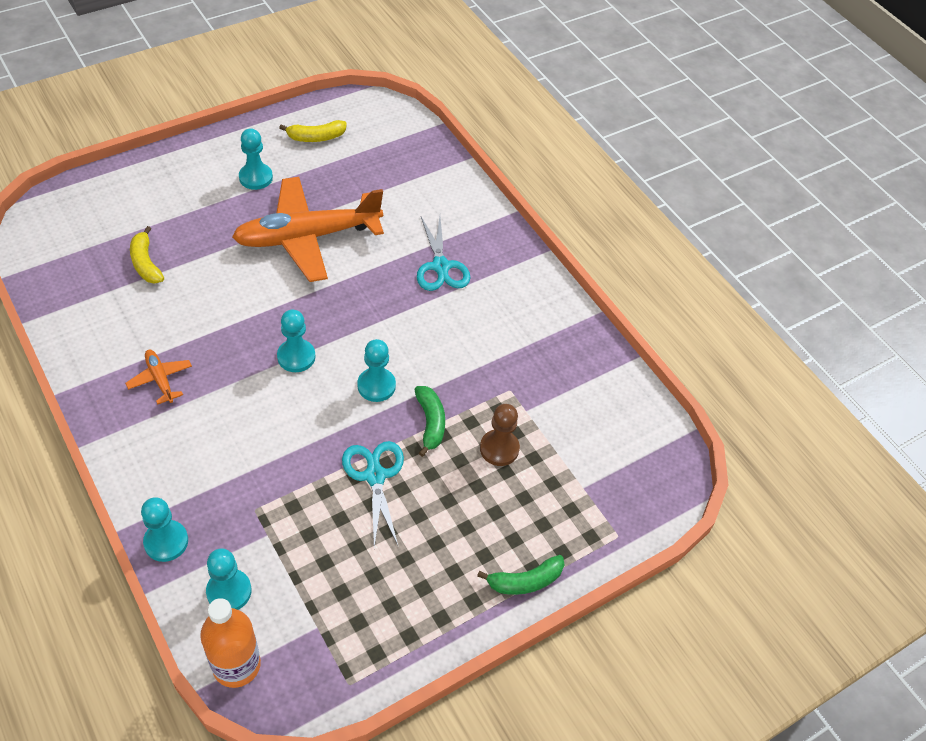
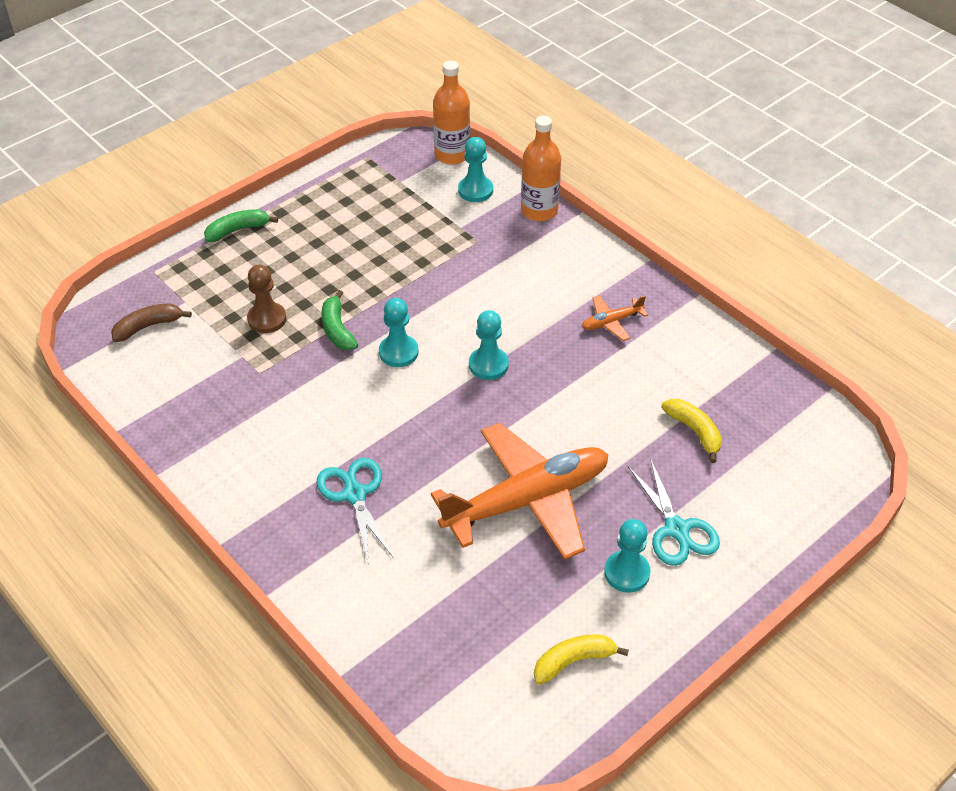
camera: 175 degrees right, 5 degrees down
orange plane [125,350,192,405] -> orange plane turned 105 degrees clockwise [582,295,648,341]
turquoise pawn [141,497,188,562] -> orange bottle [521,116,561,221]
turquoise scissors [342,441,404,547] -> turquoise scissors moved to [628,458,720,566]
none -> brown banana [111,303,192,342]

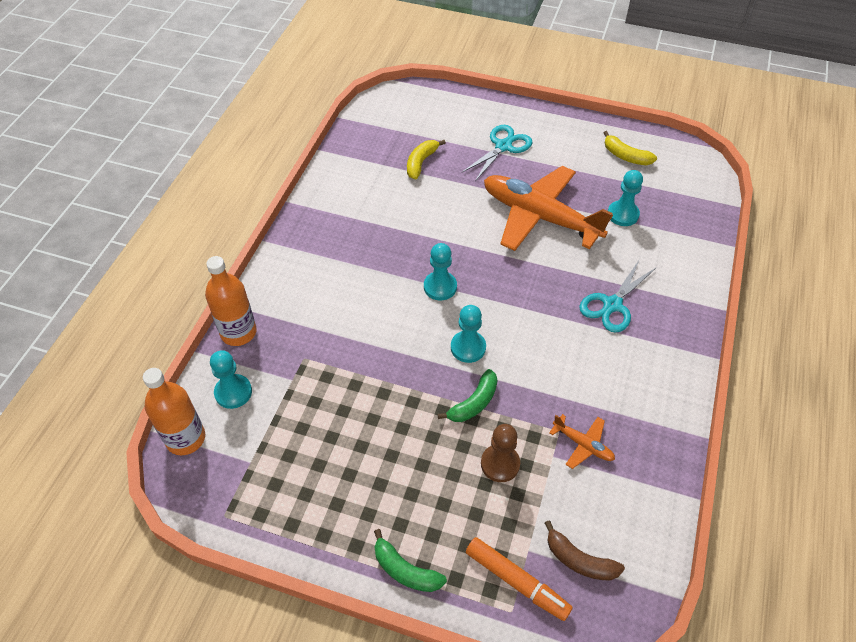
camera: 120 degrees left, 5 degrees up
orange plane [582,295,648,341] -> orange plane moved to [549,414,615,469]
turquoise pawn [604,519,650,593] -> turquoise pawn moved to [608,170,643,226]
none -> orange marker [466,537,573,621]

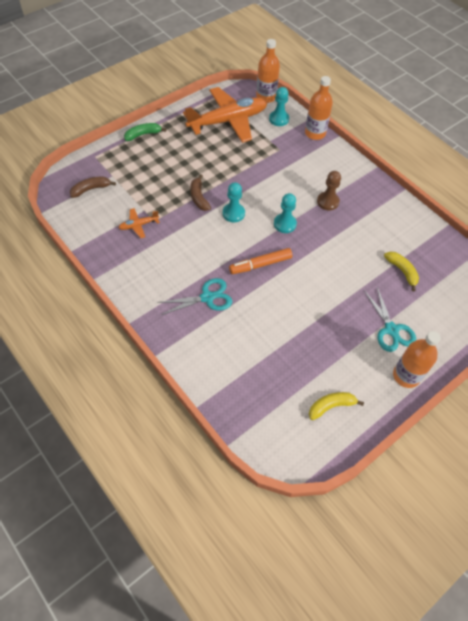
camera: 120 degrees right, 5 degrees up
green banana [438,369,497,422] -> brown banana [190,175,211,211]
orange marker [466,537,573,621] -> orange marker moved to [229,248,292,274]
brown pawn [481,424,520,482] -> brown pawn moved to [317,171,341,210]
orange plane [484,166,613,251] -> orange plane moved to [183,87,268,143]
turquoise scissors [579,261,657,333] -> turquoise scissors turned 90 degrees clockwise [157,278,232,315]
turquoise pawn [608,170,643,226] -> none
none -> orange bottle [393,331,441,388]

